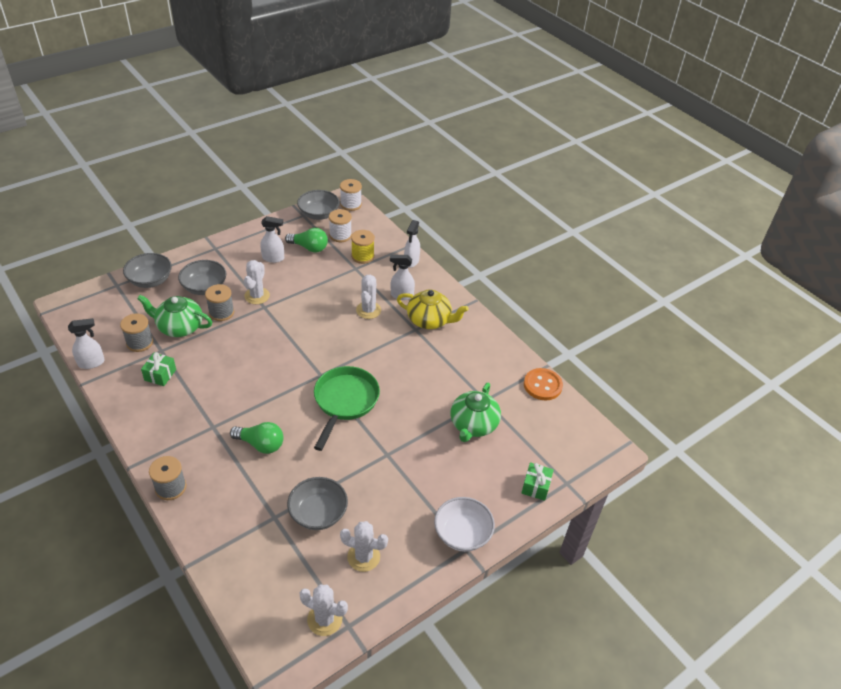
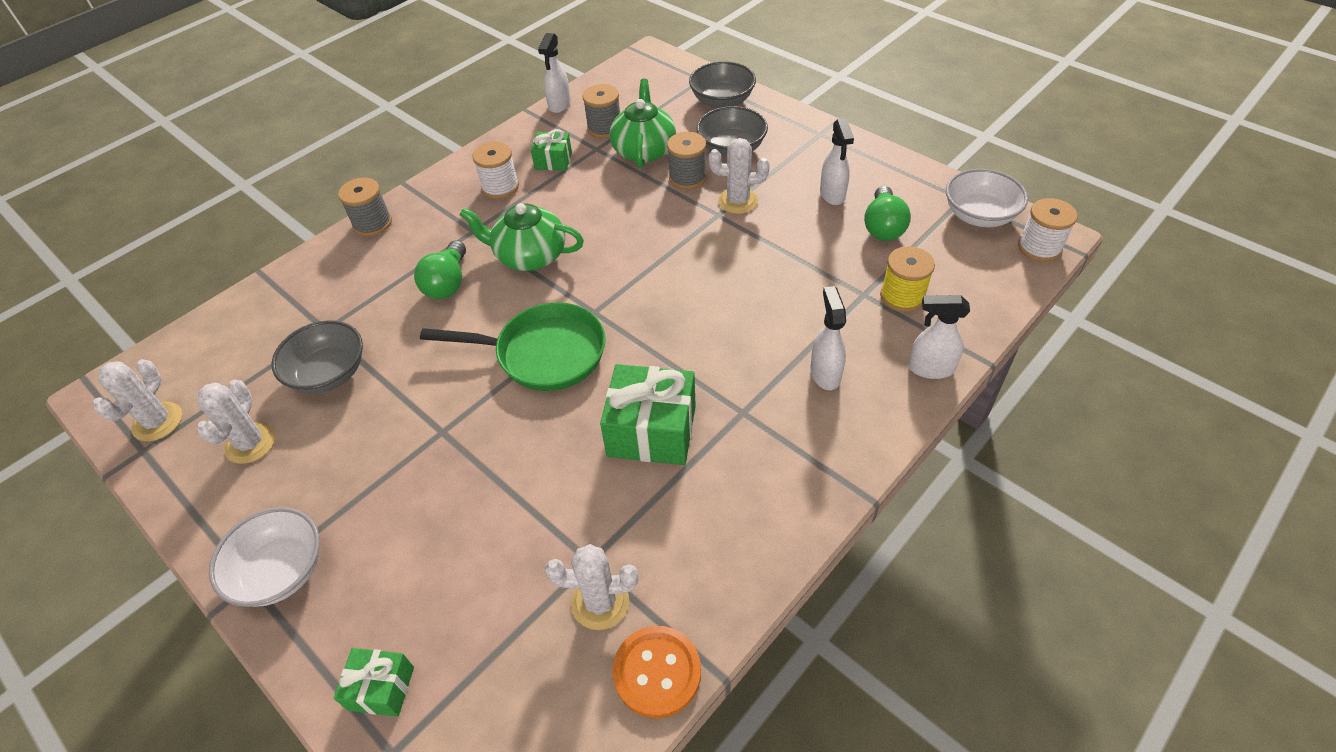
camera: 85 degrees right, 5 degrees up
white spray bottle [68,318,105,369] -> white spray bottle turned 45 degrees clockwise [538,33,571,113]
grey bowl [297,190,340,220] -> white bowl [946,169,1028,227]
white spool [329,209,352,242] -> white spool moved to [473,142,519,199]
white cactus [356,275,381,319] -> white cactus moved to [545,544,638,630]
yellow teapot [397,289,469,329] -> none
green teapot [450,383,501,442] -> green teapot moved to [459,203,584,271]
none -> green gift [600,364,696,465]

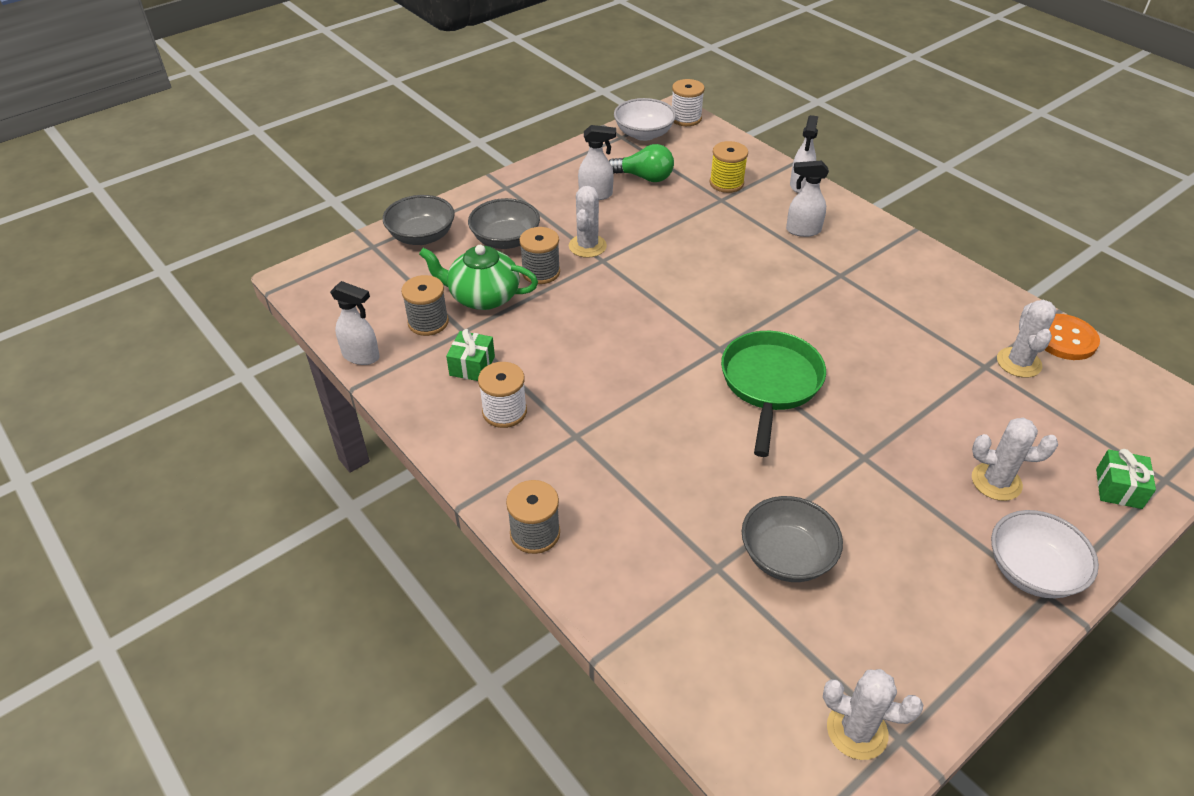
camera: 85 degrees left, 5 degrees down
white cactus [197,379,275,464] -> white cactus moved to [972,418,1058,501]
green light bulb [414,240,466,299] -> none
green teapot [459,203,584,271] -> none
green gift [600,364,696,465] -> none

